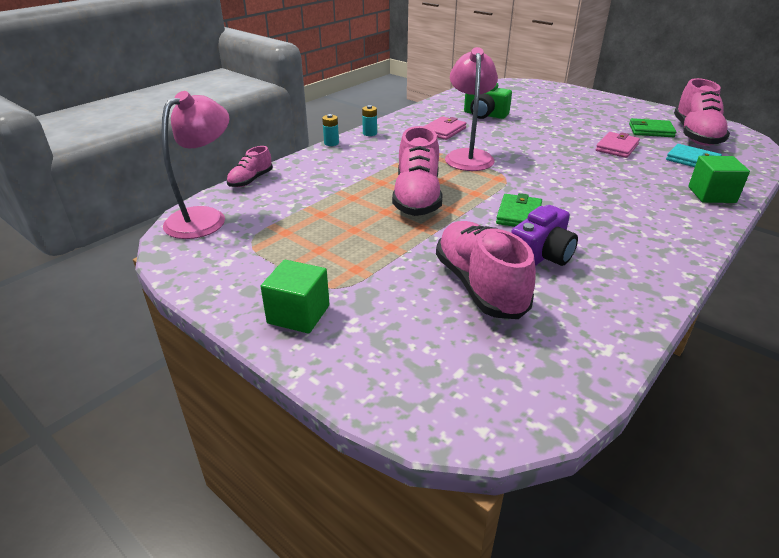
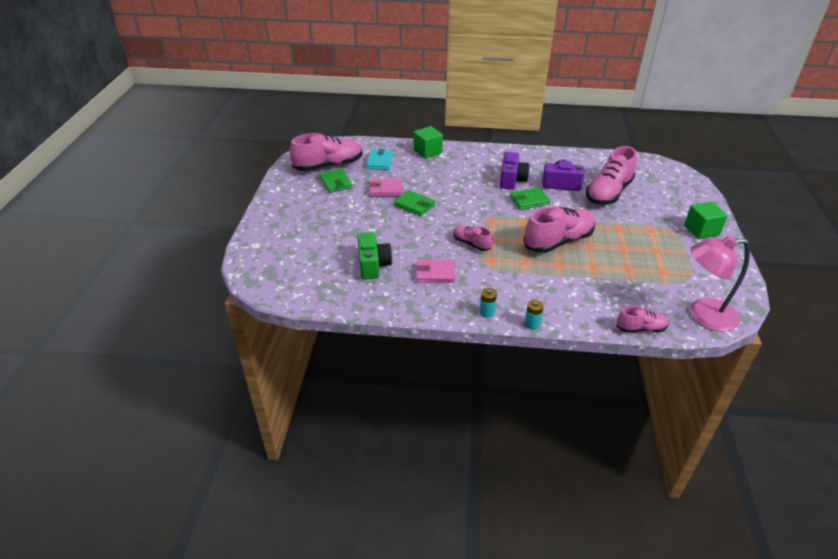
camera: 125 degrees left, 5 degrees up
pink lamp [445,47,498,171] -> pink shoe [453,226,493,251]
none -> green wallet [394,190,435,216]
none -> purple camera [500,152,530,190]

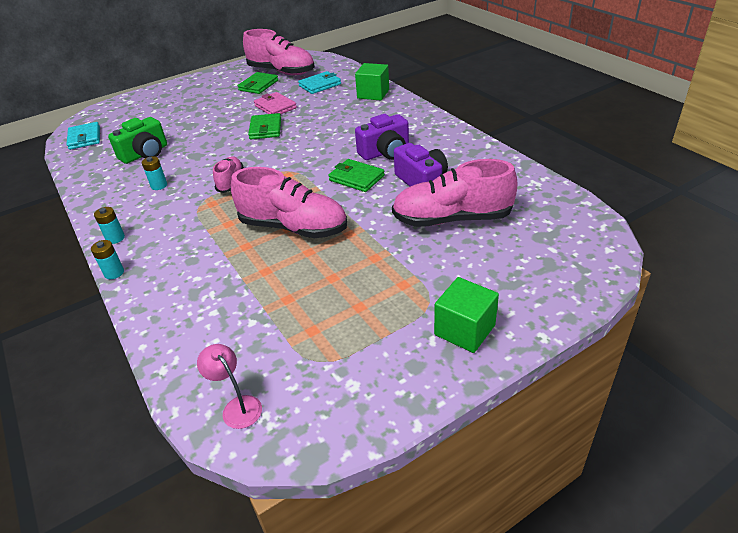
camera: 55 degrees right, 0 degrees up
pink wallet [415,260,455,283] -> turquoise battery [142,156,167,190]
pink shoe [617,306,669,333] -> none
pink lamp [690,236,750,332] -> pink lamp [197,344,262,429], size x0.49
none -> turquoise wallet [67,122,100,150]

